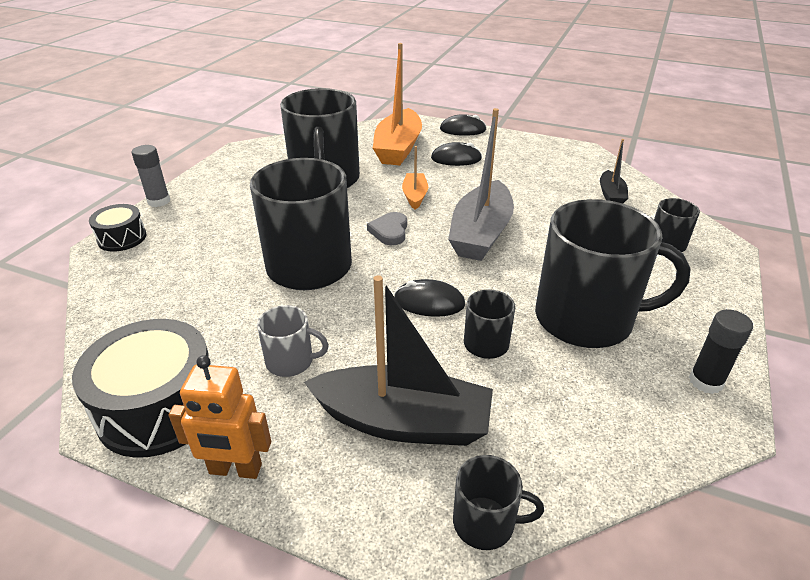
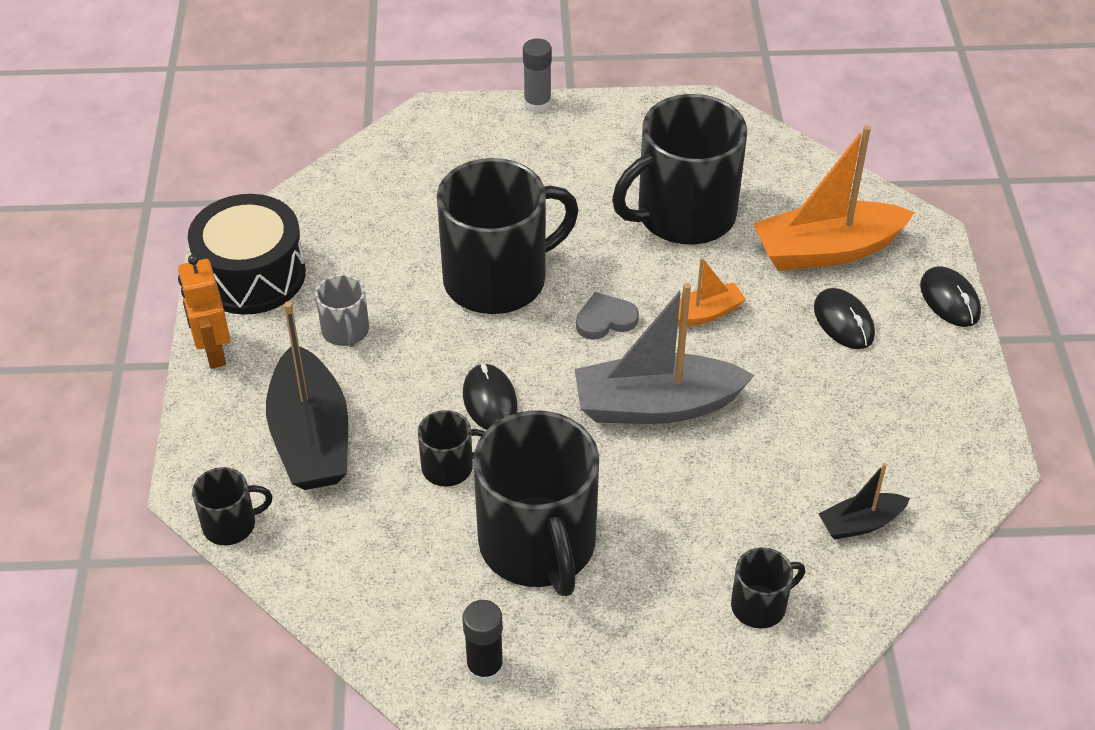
camera: 65 degrees right, 10 degrees up
black drum [89,204,147,252] -> none
black mug [453,455,544,550] -> black mug turned 90 degrees counterclockwise [192,467,272,545]

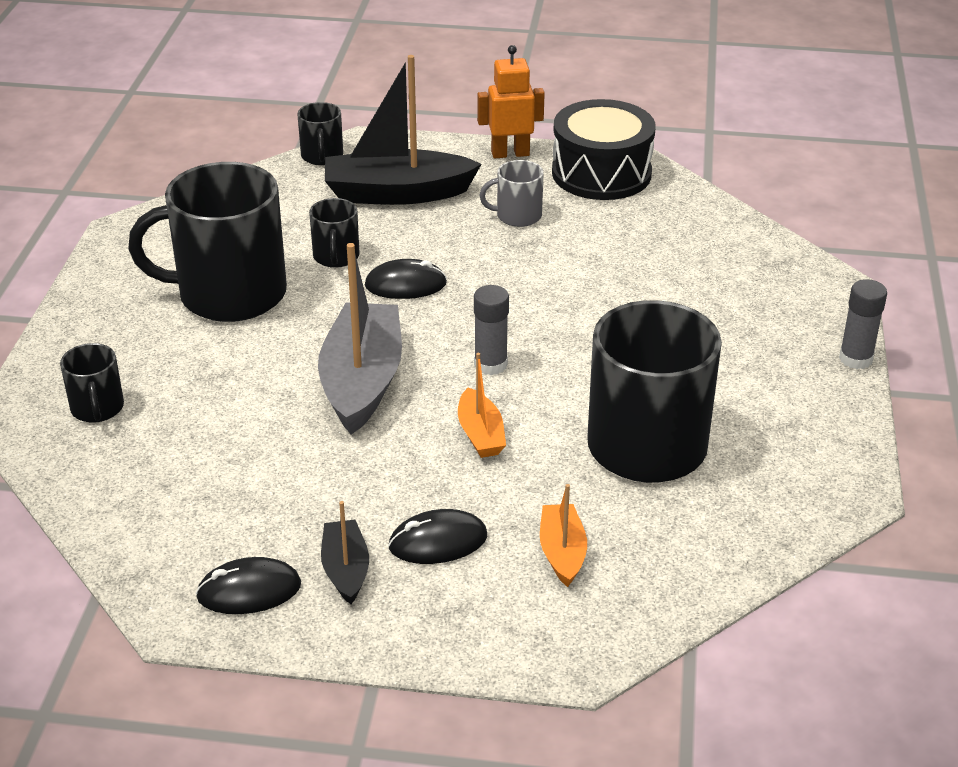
camera: 100 degrees right, 10 degrees down
black mug [437,158,579,314] -> none
black glue stick [463,600,504,684] -> none
grey heart [576,292,639,340] -> grey glue stick [474,285,509,375]
orange boat [753,125,915,270] -> orange boat [540,484,587,587], size x0.51
black boat [819,463,910,540] -> black boat moved to [321,501,369,604]
black mouse [920,266,981,327] -> black mouse moved to [196,557,301,614]

